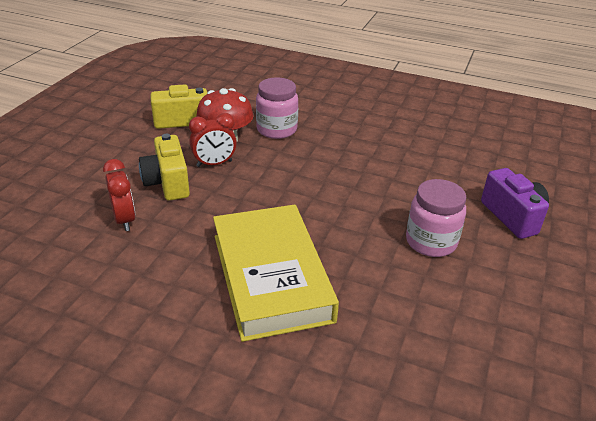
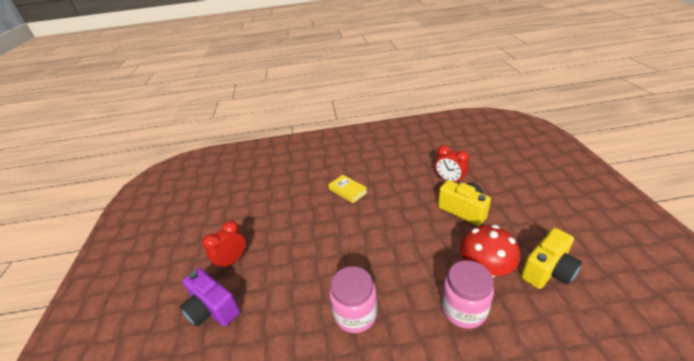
camera: 155 degrees right, 0 degrees up
red clock [189,113,237,167] -> red clock moved to [202,221,246,270]
yellow book [213,205,339,342] -> yellow book [328,175,368,203], size x0.42
pink jar [406,179,466,257] -> pink jar moved to [329,266,377,333]

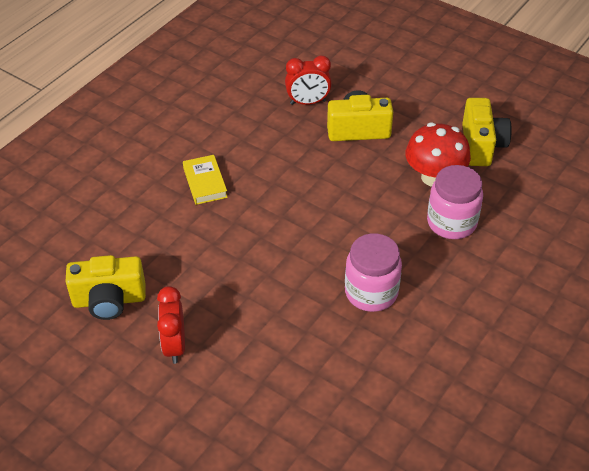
camera: 50 degrees left, 10 degrees up
purple camera [180,268,240,327] -> none
yellow book [328,175,368,203] -> yellow book turned 75 degrees clockwise [183,155,228,205]
none -> yellow camera [66,255,146,320]

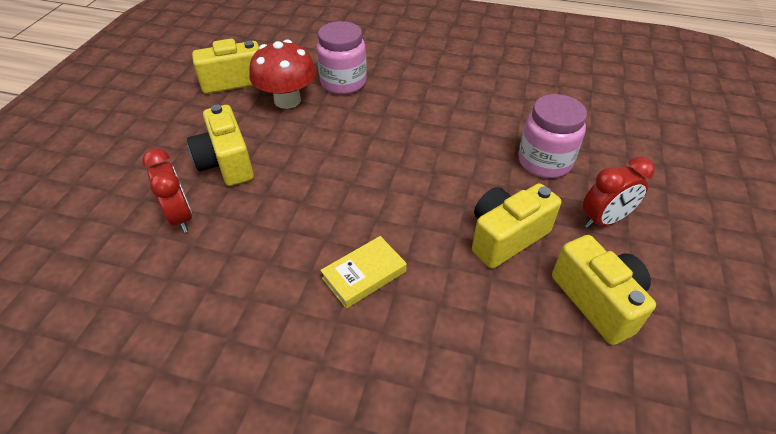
camera: 110 degrees left, 0 degrees up
pink jar [345,233,402,312] -> pink jar moved to [518,94,587,178]
none -> yellow camera [472,183,561,268]

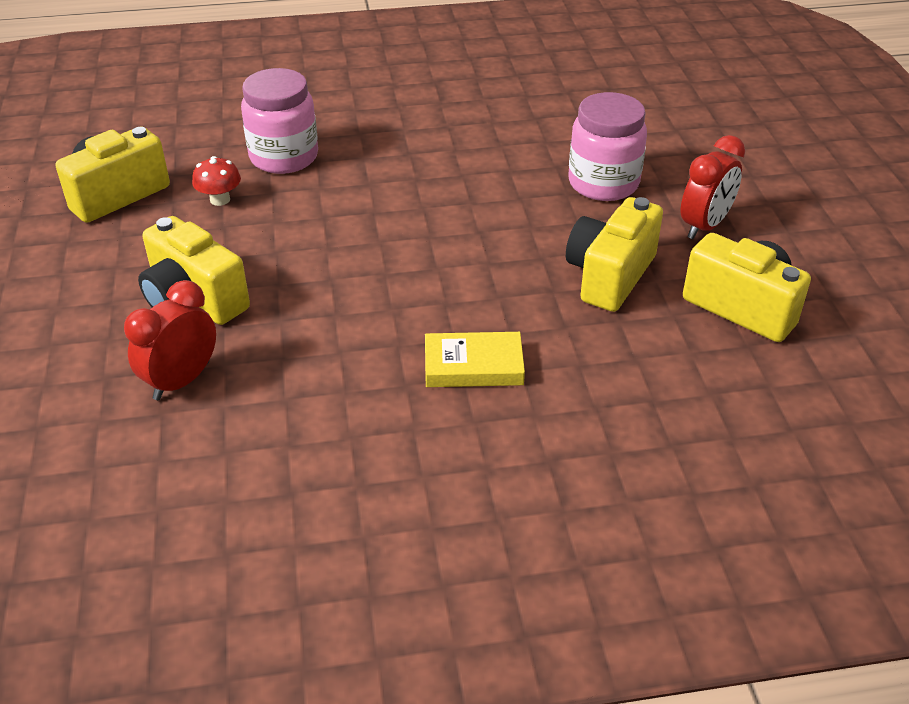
camera: 25 degrees left, 5 degrees down
red clock [142,148,192,233] -> red clock turned 90 degrees counterclockwise [124,280,216,400]
red mushroom [249,40,316,109] -> red mushroom [192,156,241,206], size x0.49
yellow book [320,236,407,309] -> yellow book turned 60 degrees clockwise [425,332,525,387]

